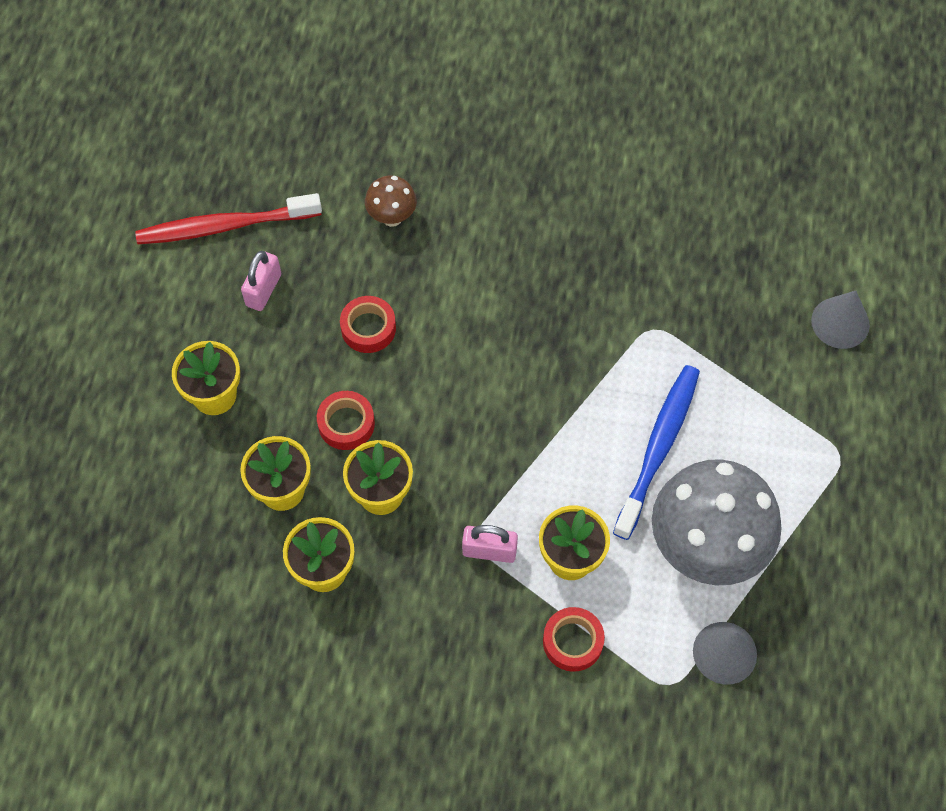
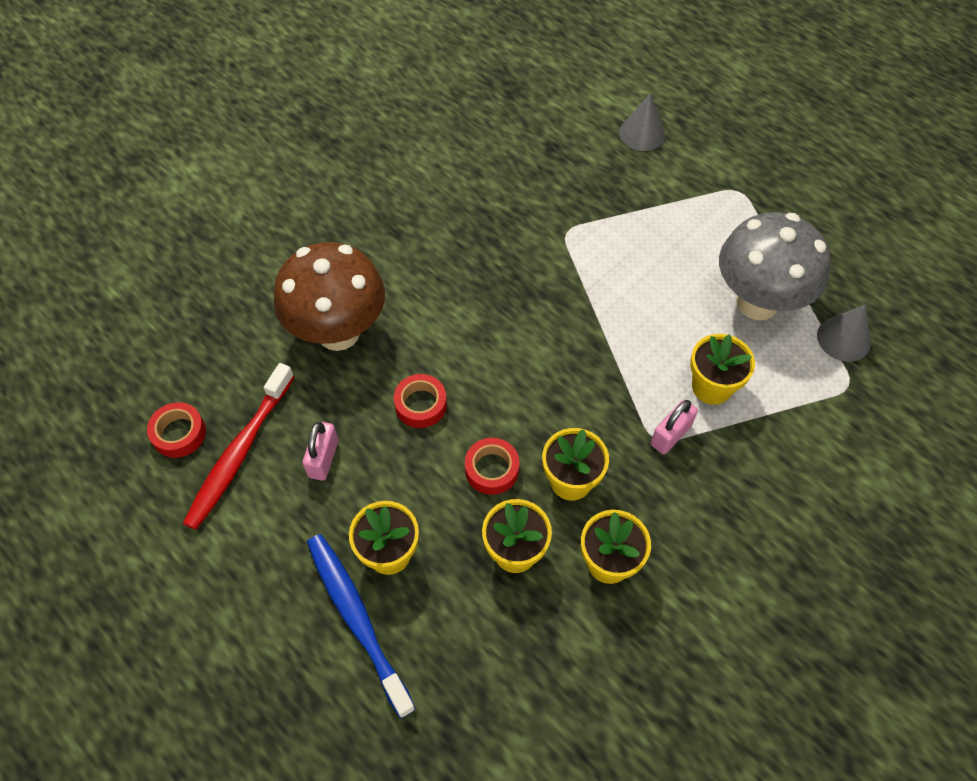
camera: 55 degrees left, 5 degrees down
pink padlock [241,251,281,311] -> pink padlock turned 45 degrees clockwise [302,421,338,481]
brown mushroom [365,176,417,227] -> brown mushroom [274,242,385,351], size x2.18
red tape [543,607,605,672] -> red tape moved to [147,402,206,458]
blue toothbrush [613,365,700,540] -> blue toothbrush moved to [307,534,416,718]

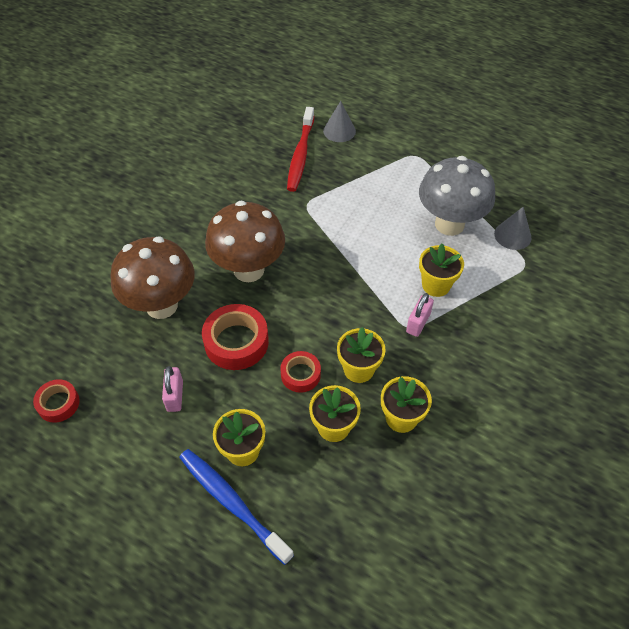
camera: 15 degrees left, 5 degrees down
red toothbrush [183,363,294,530] -> red toothbrush moved to [287,107,314,192]
red tape [393,374,447,428] -> red tape [202,304,269,370], size x1.66
none -> brown mushroom [205,201,285,282]

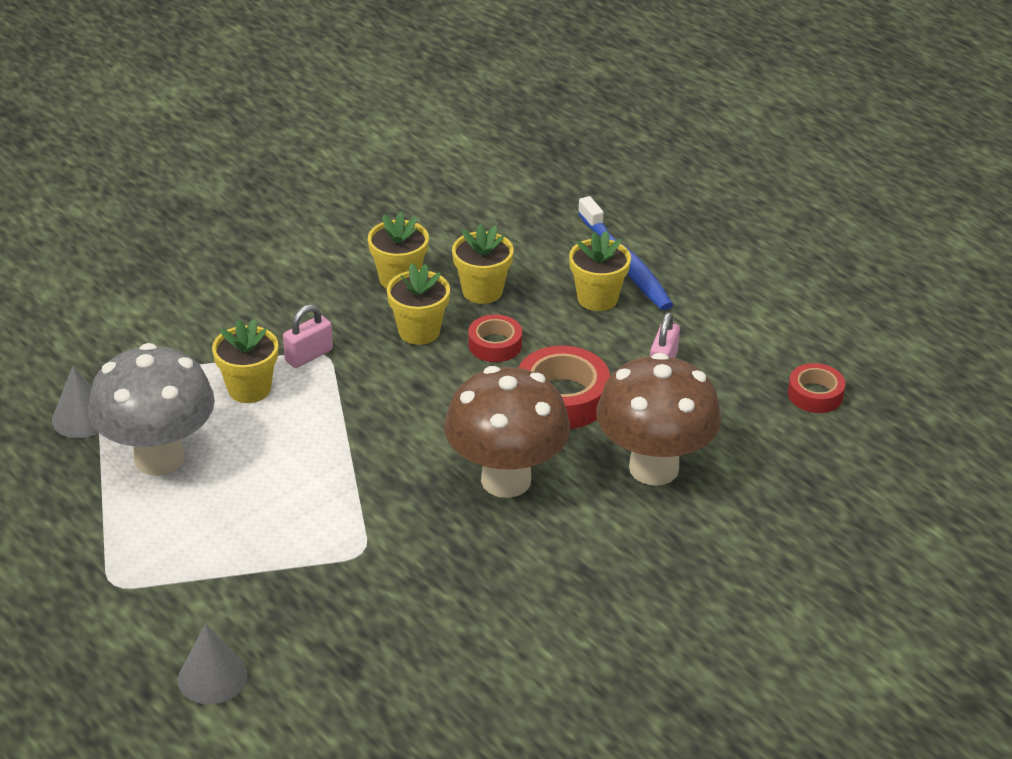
camera: 160 degrees left, 15 degrees down
red toothbrush [287,107,314,192] -> none

